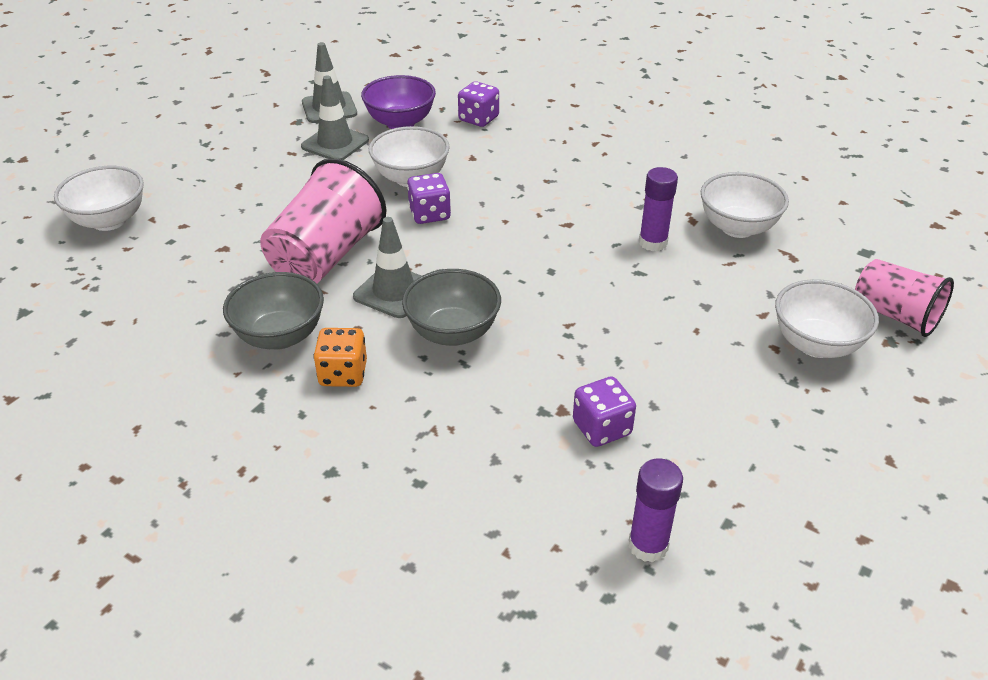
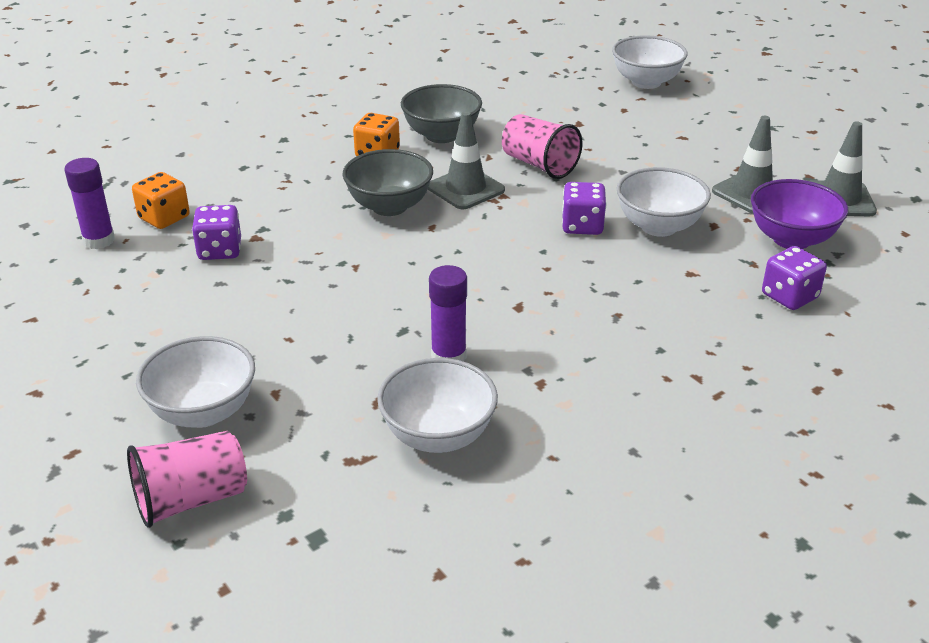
camera: 110 degrees right, 5 degrees down
pink cup [260,158,387,284] -> pink cup [502,114,582,179], size x0.65
none -> orange dice [132,172,190,229]

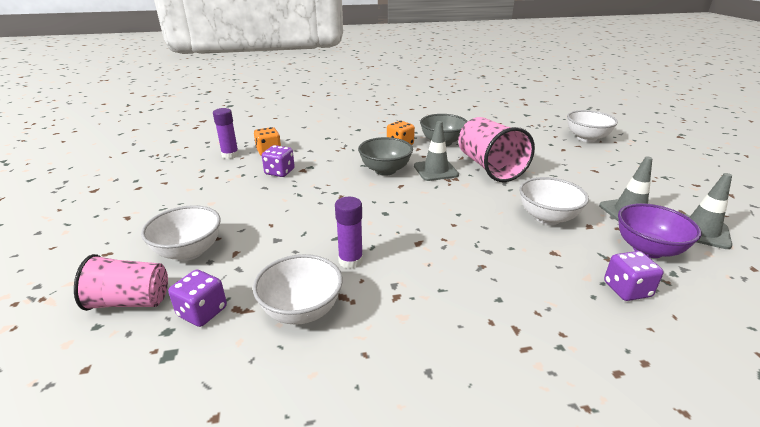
camera: 25 degrees right, 5 degrees down
pink cup [502,114,582,179] -> pink cup [458,117,535,182], size x1.53
purple dice [562,182,606,235] -> purple dice moved to [168,270,227,327]

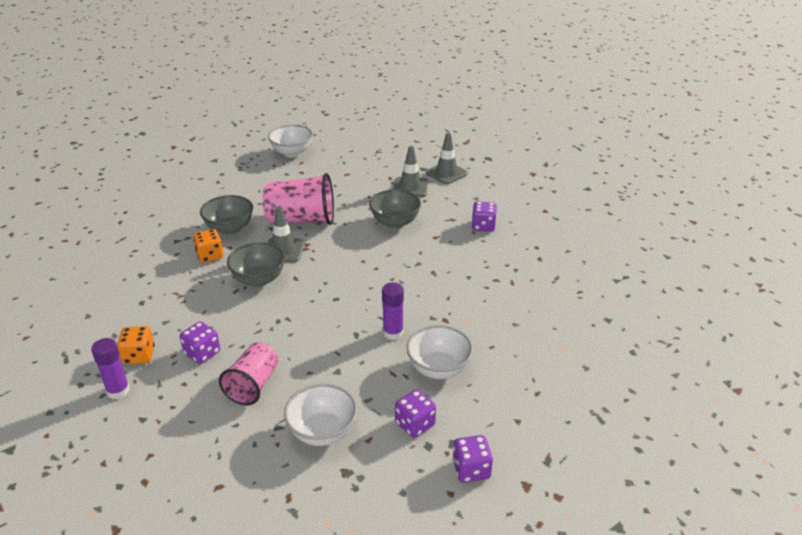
camera: 70 degrees left, 5 degrees up
pink cup [74,254,168,311] -> pink cup moved to [219,342,278,406]
white bowl [519,177,589,225] -> grey bowl [369,189,421,229]
purple bowl [618,203,701,258] -> none
none -> purple dice [453,435,493,483]

